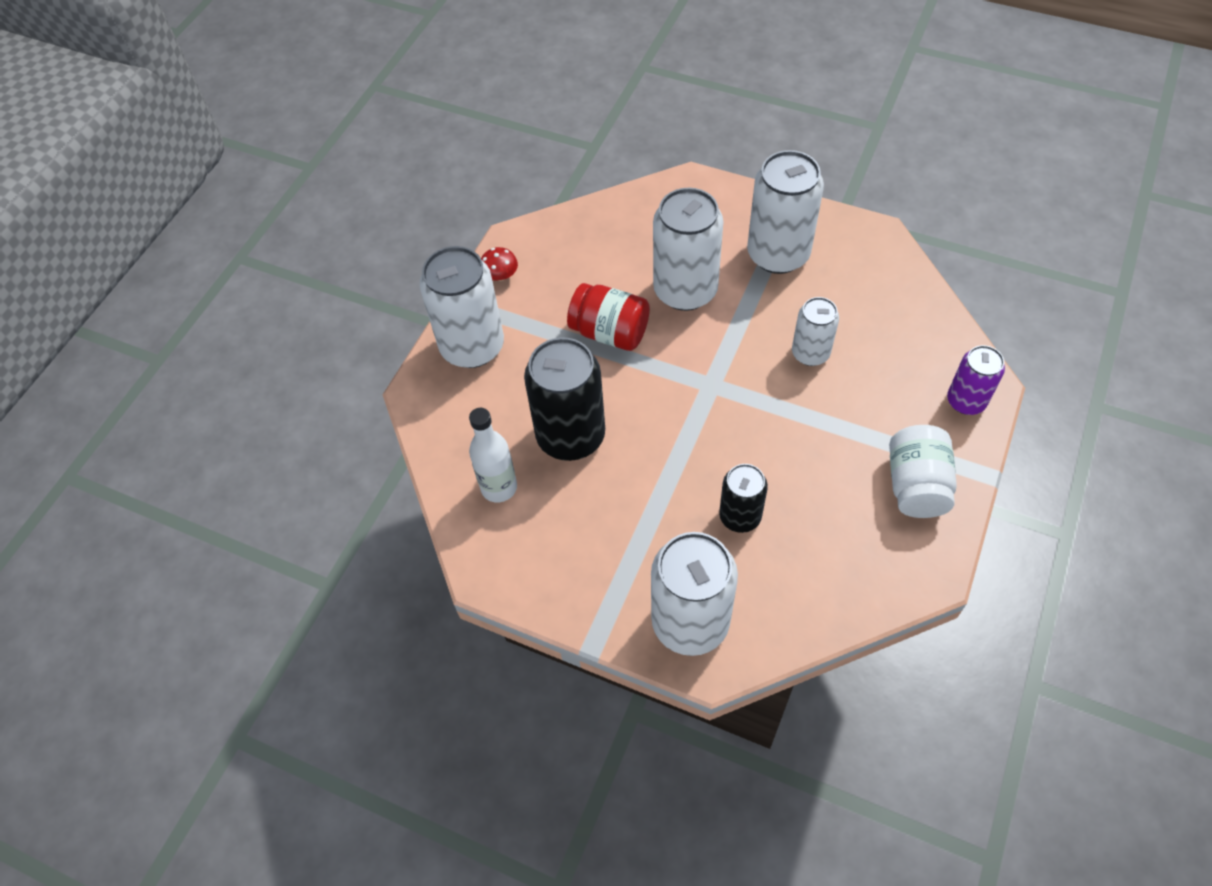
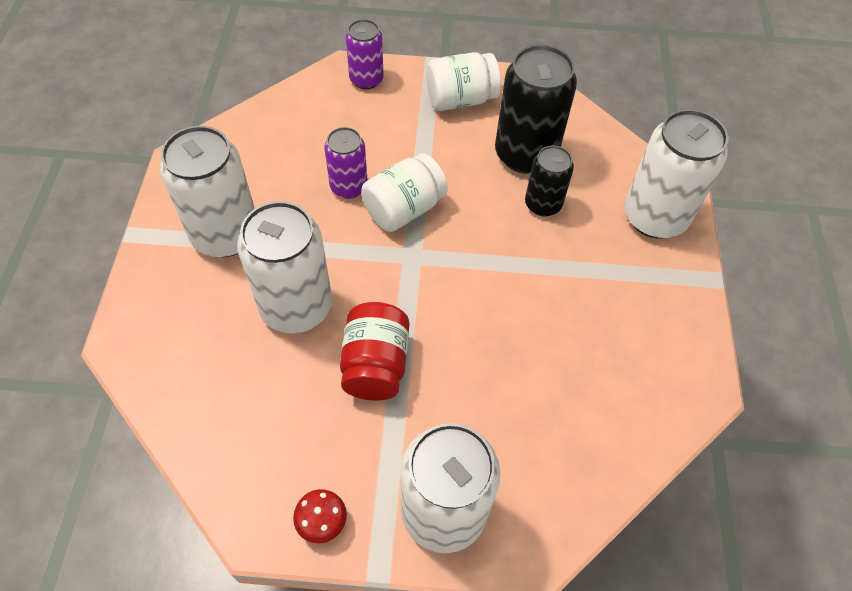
camera: 115 degrees left, 0 degrees up
white bottle [469,408,517,503] -> none
black can [524,337,605,461] -> black can moved to [495,45,577,174]
white can [792,297,839,366] -> purple can [324,127,367,199]
none -> white jar [361,153,448,232]

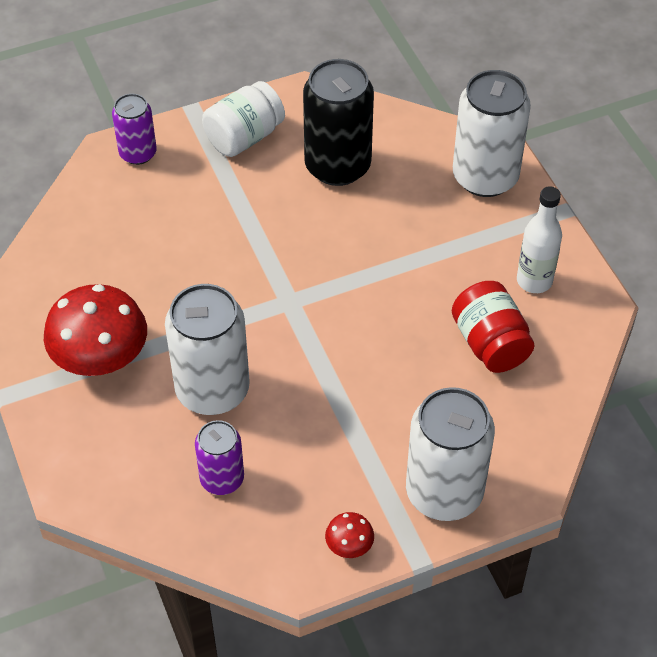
camera: 25 degrees left, 5 degrees down
white can [160,126,255,257] -> red mushroom [44,284,147,376]
purple can [324,127,367,199] -> purple can moved to [195,420,244,495]
red jar [340,302,409,400] -> red jar moved to [452,281,534,373]
white jar [361,153,448,232] -> none
black can [525,145,574,216] -> none
none -> white bottle [517,186,562,293]

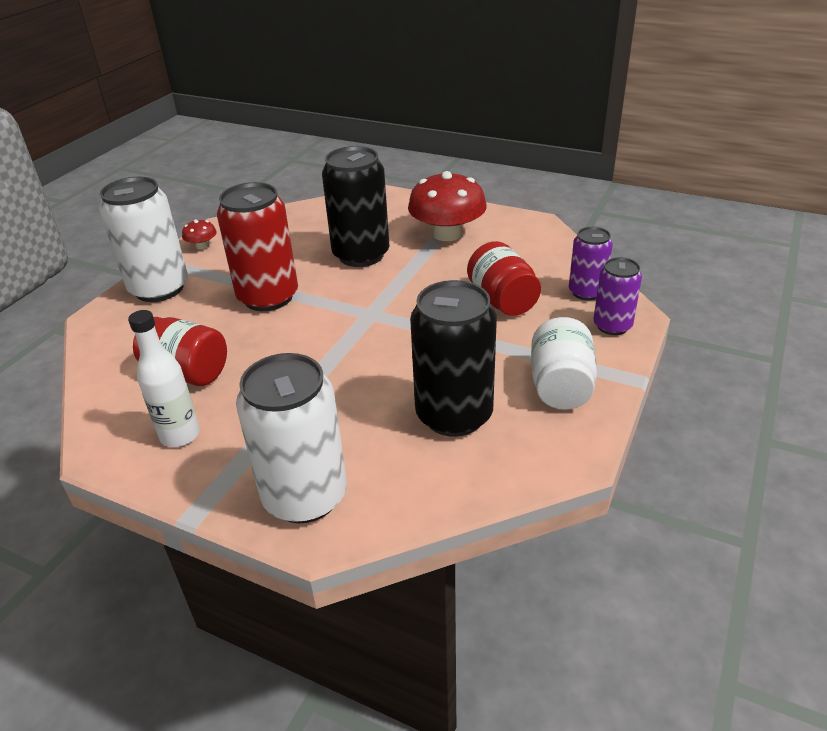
camera: 140 degrees right, 15 degrees down
white can [165,284,250,415] -> black can [322,146,389,267]
purple can [195,420,244,495] -> purple can moved to [569,227,613,300]
none -> red can [217,182,298,311]
none -> red jar [467,241,541,316]

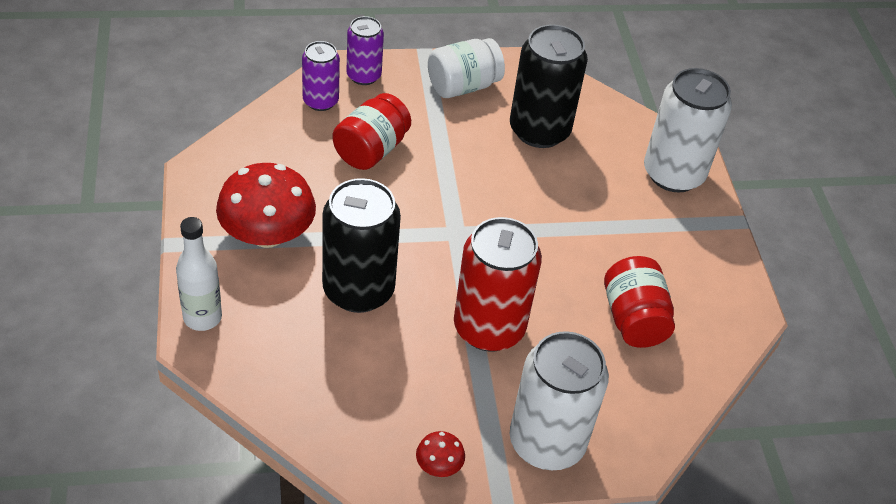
camera: 130 degrees left, 10 degrees up
white bottle [128,310,200,447] -> white bottle moved to [176,217,222,331]

